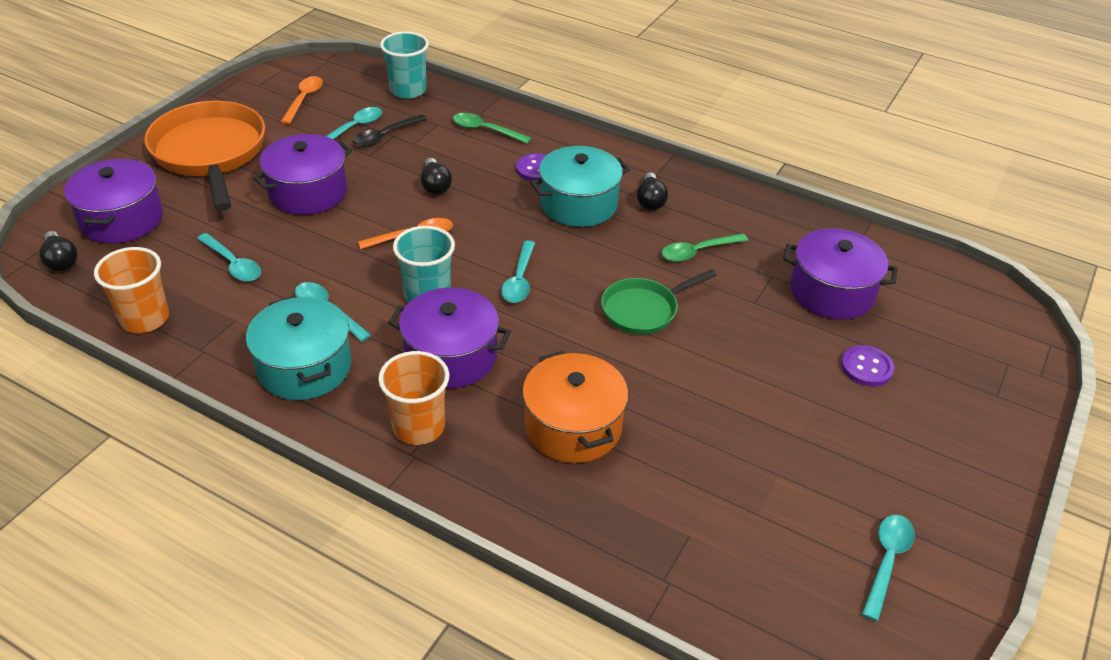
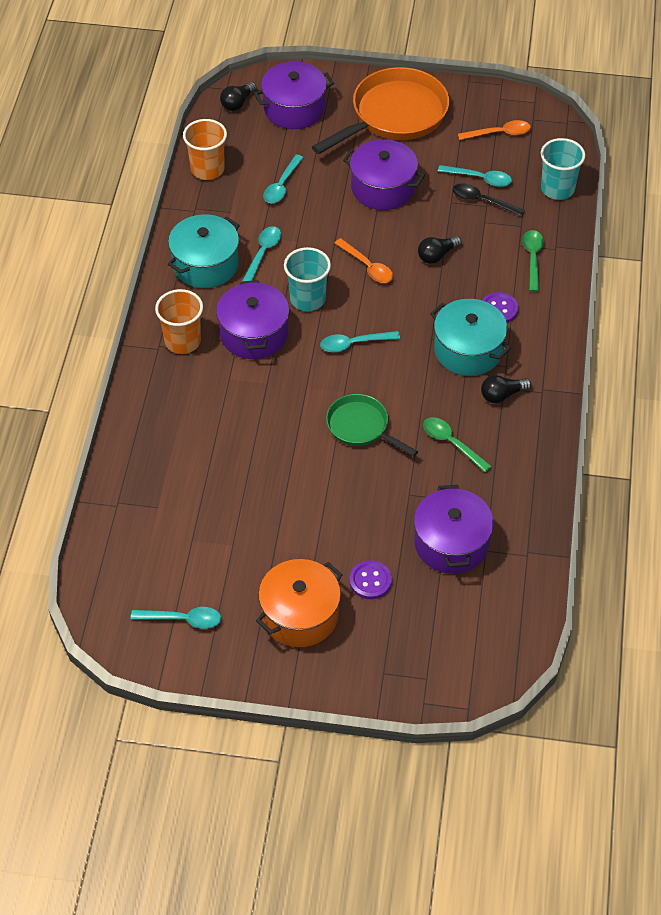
camera: 70 degrees right, 10 degrees up
orange pot [522,351,629,463] -> orange pot moved to [256,559,343,647]

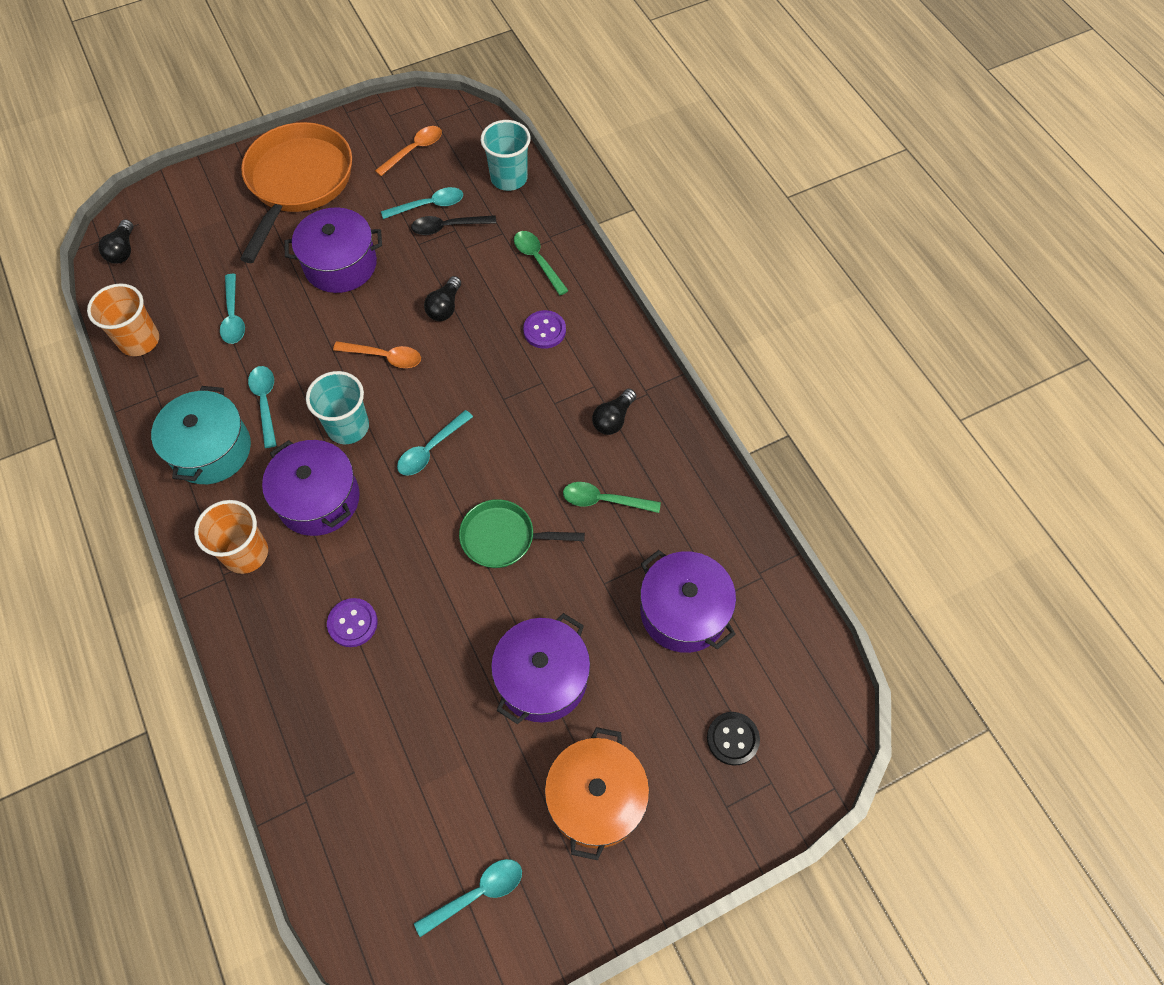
camera: 35 degrees left, 10 degrees up
purple pot [254,62,334,129] -> purple pot moved to [491,613,590,724]
purple button [349,560,392,599] -> purple button moved to [327,598,378,647]
turquoise pot [430,299,511,376] -> none
none -> black button [707,712,760,766]

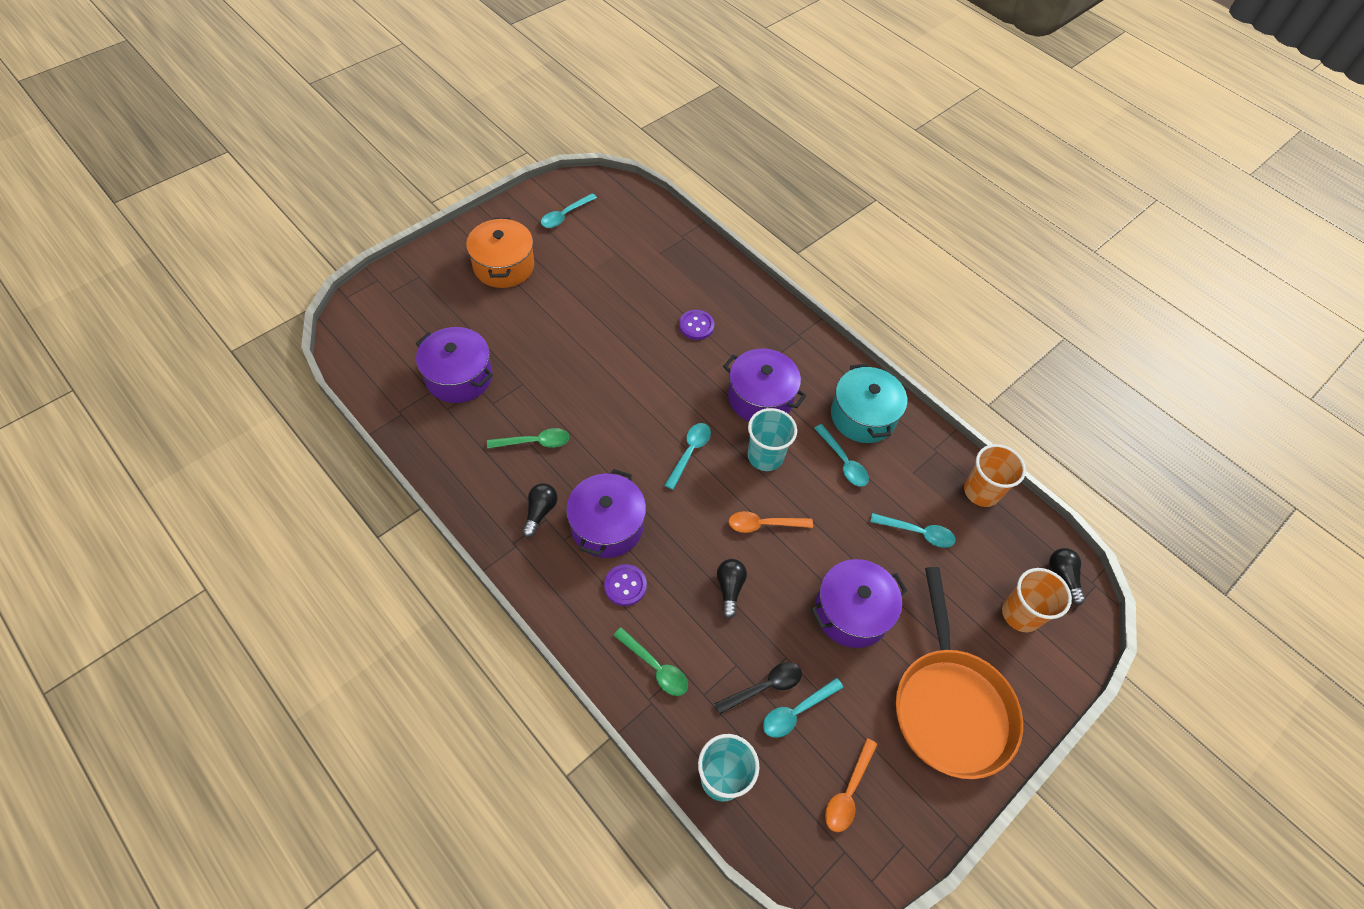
camera: 160 degrees right, 5 degrees down
orange cup [194,500,268,574] -> orange cup moved to [1002,568,1072,633]
turquoise spoon [220,274,245,344] -> turquoise spoon turned 135 degrees clockwise [870,513,956,547]
green pan [459,499,585,568] -> none
purple pot [491,613,590,724] -> purple pot moved to [566,469,646,558]
black button [707,712,760,766] -> none

